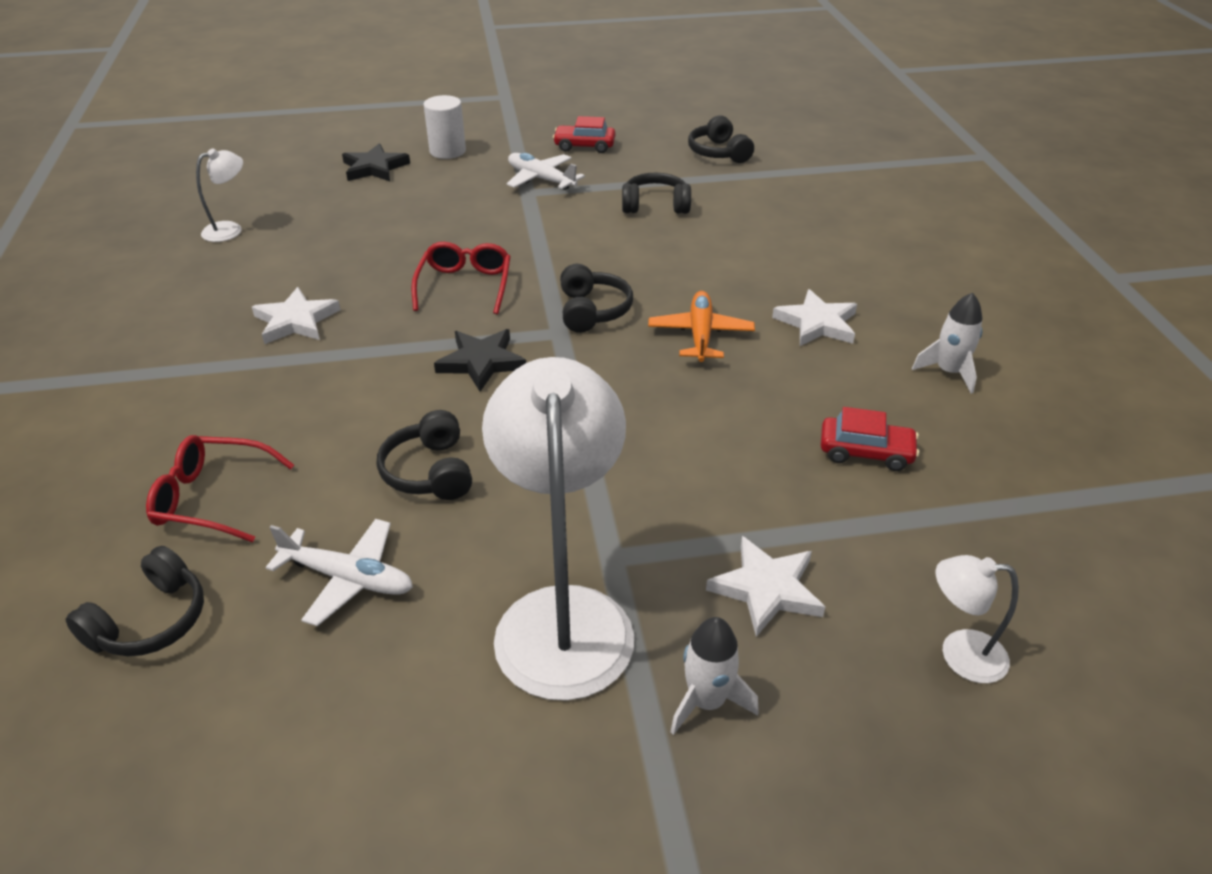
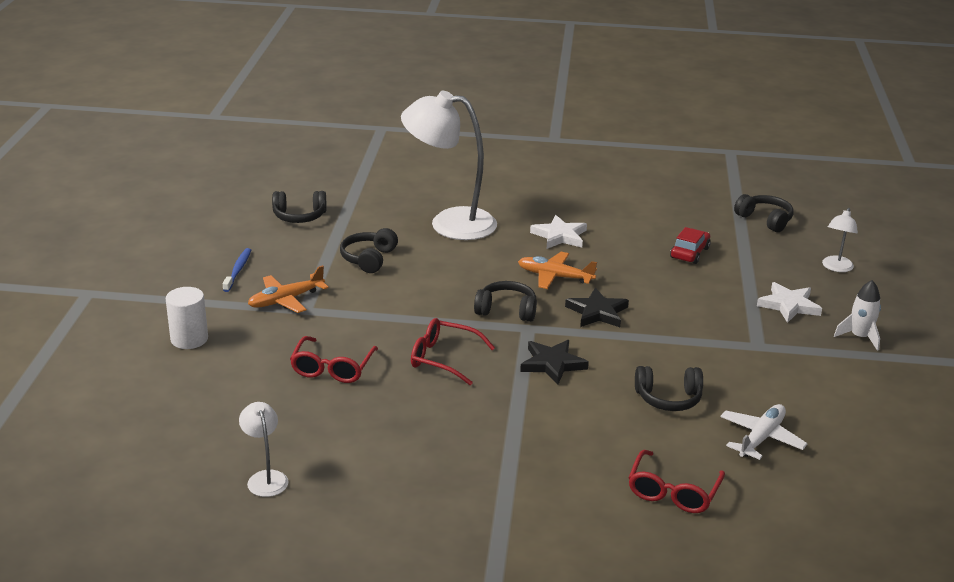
camera: 75 degrees left, 10 degrees down
black headphones [65,546,204,656] -> black headphones moved to [734,194,794,232]
white star [252,287,340,344] -> none
black star [342,143,410,181] -> black star moved to [565,288,629,327]
white lamp [482,357,634,701] -> white lamp moved to [401,91,497,240]
white plane [507,153,585,190] -> orange plane [248,265,329,313]
red car [553,116,615,153] -> blue toothbrush [223,248,251,292]
white rocket [912,293,982,394] -> none
none -> red glasses [290,336,378,383]

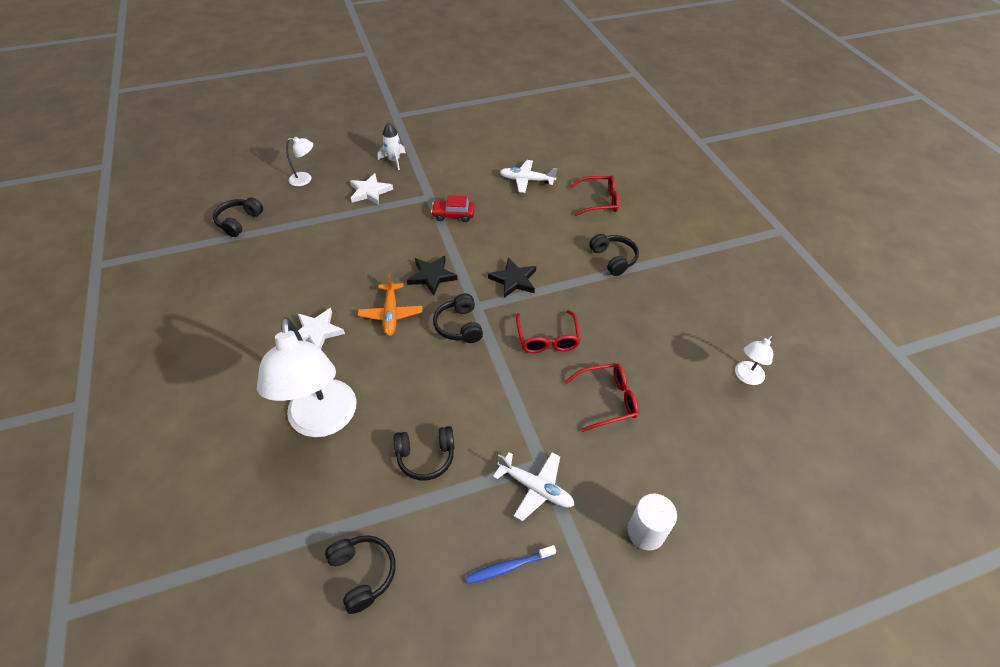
camera: 115 degrees left, 20 degrees up
orange plane [248,265,329,313] -> white plane [493,452,575,521]
black headphones [635,366,703,411] -> black headphones moved to [589,234,639,276]
red car [670,227,711,264] -> red car moved to [431,195,475,222]

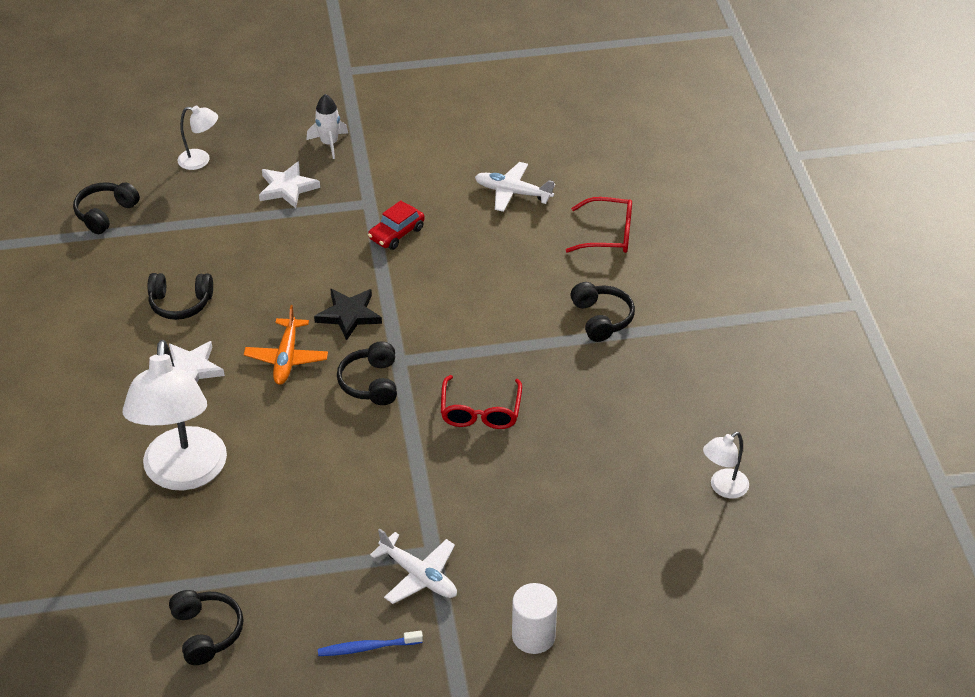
camera: 10 degrees right, 5 degrees down
black headphones [394,426,455,481] -> black headphones moved to [148,273,213,320]
red car [431,195,475,222] -> red car turned 60 degrees counterclockwise [368,200,425,250]
black star [488,258,536,298] -> none
red glasses [565,363,638,432] -> none

